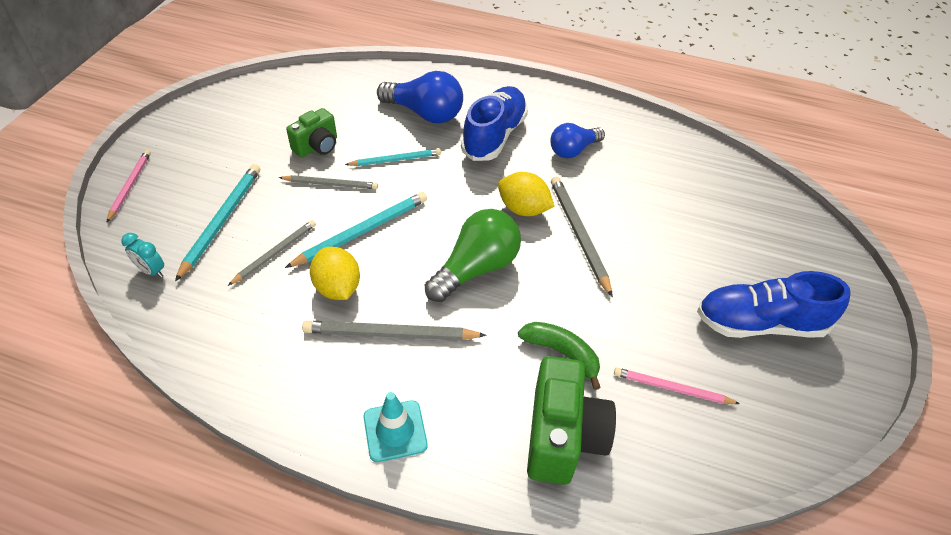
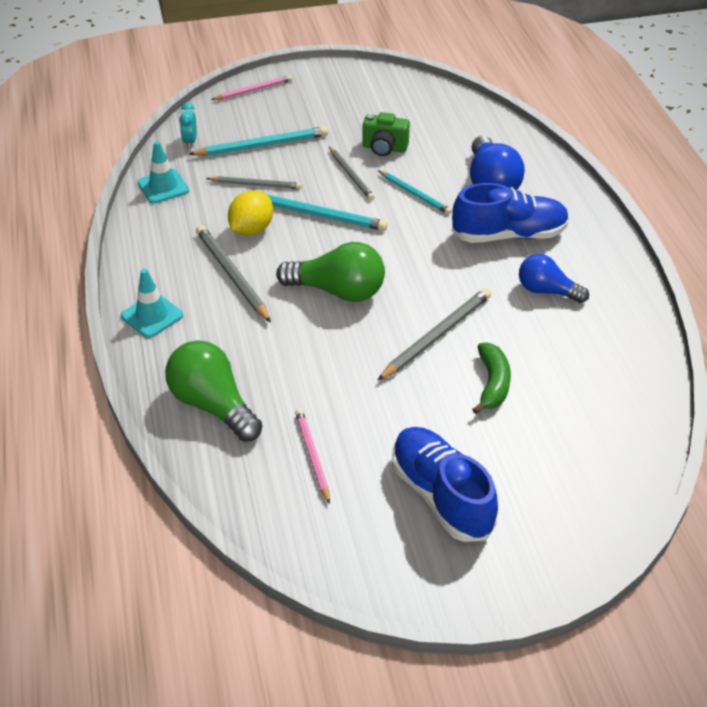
camera: 60 degrees right, 5 degrees down
yellow lemon [498,172,555,216] -> none
green banana [518,322,601,390] -> green banana moved to [472,343,511,414]
green camera [527,356,616,485] -> green light bulb [165,340,262,442]
none -> turquoise traffic cone [138,141,189,203]

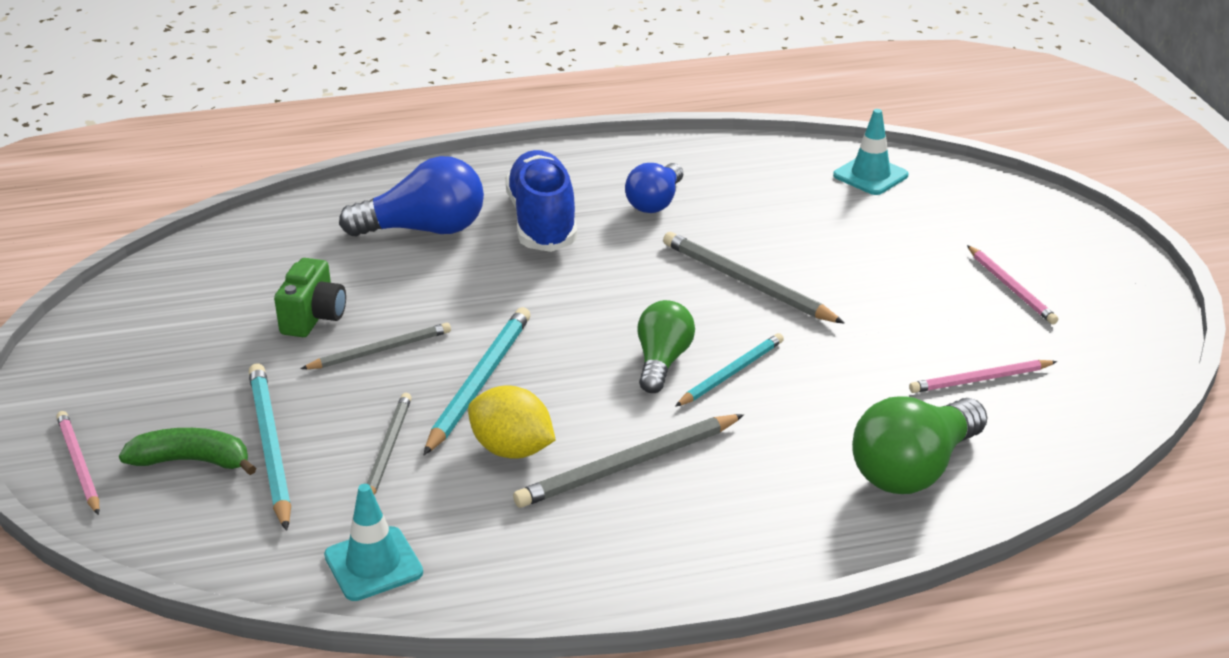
camera: 90 degrees left, 10 degrees down
turquoise traffic cone [121,269,183,338] -> turquoise traffic cone moved to [833,109,909,195]
turquoise clock [179,103,197,148] -> none
green light bulb [276,242,385,302] -> green light bulb [638,300,695,393], size x0.66
turquoise pencil [378,170,452,215] -> turquoise pencil moved to [675,333,784,407]
blue shoe [392,427,498,542] -> pink pencil [967,245,1058,324]
green banana [472,343,511,414] -> green banana moved to [119,428,256,475]

